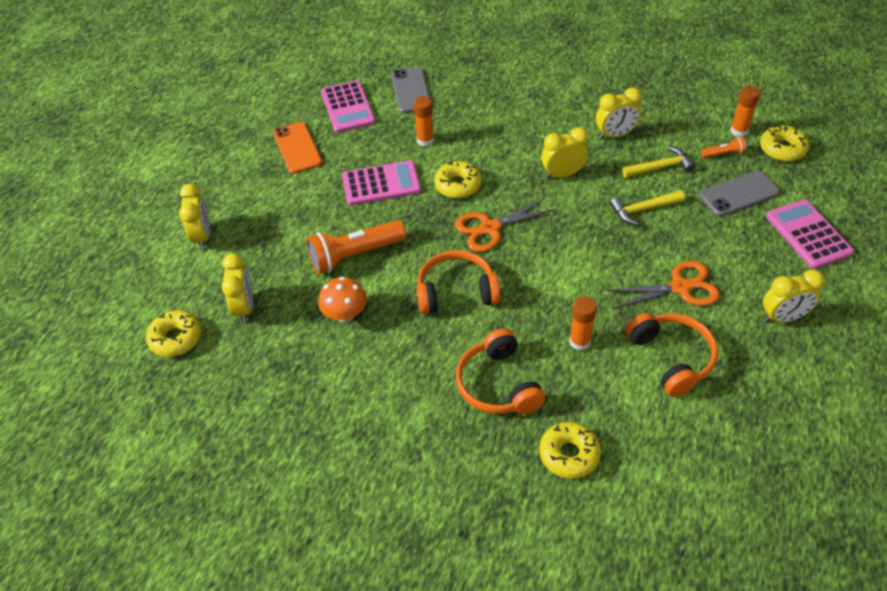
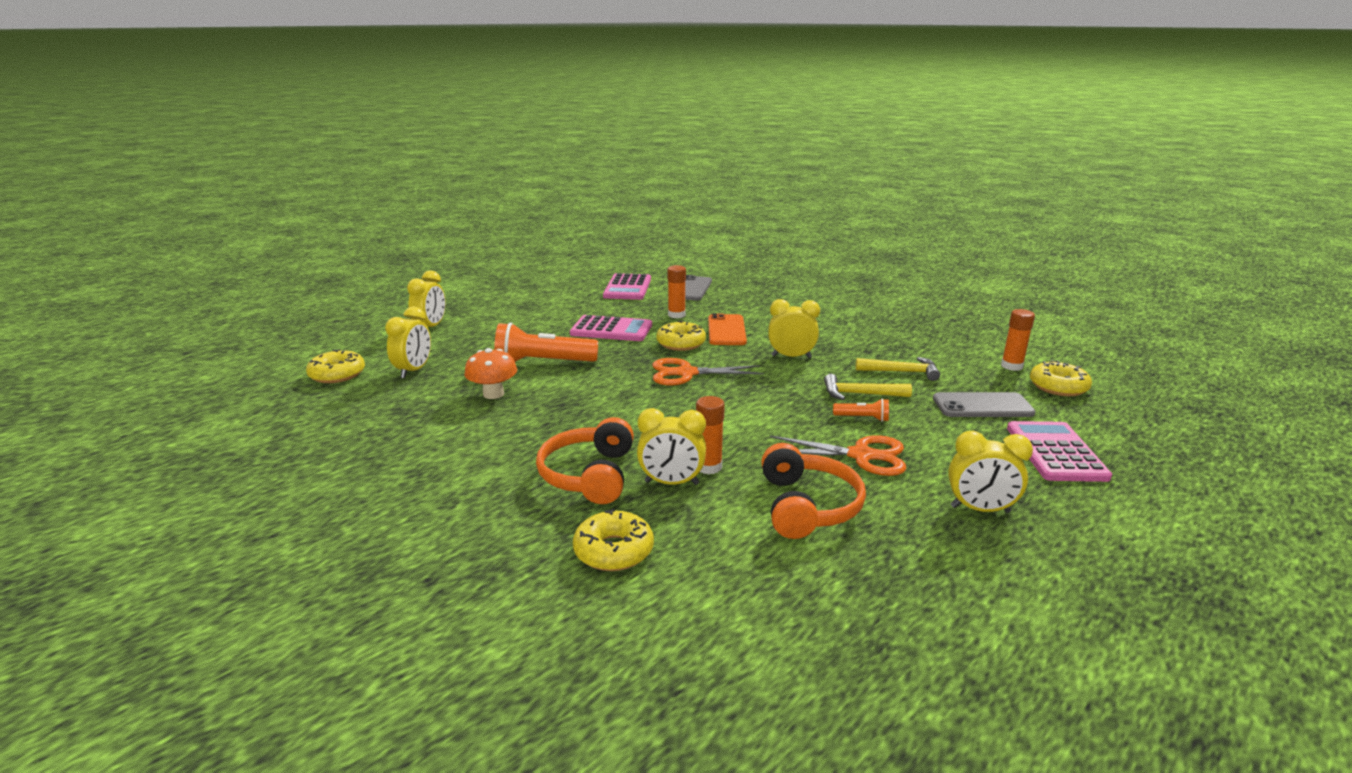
camera: 20 degrees right, 25 degrees down
orange phone [273,122,322,174] -> orange phone moved to [708,313,747,345]
orange headphones [416,250,501,314] -> none
yellow clock [596,87,642,139] -> yellow clock moved to [637,408,706,485]
orange flashlight [701,136,746,158] -> orange flashlight moved to [833,398,889,422]

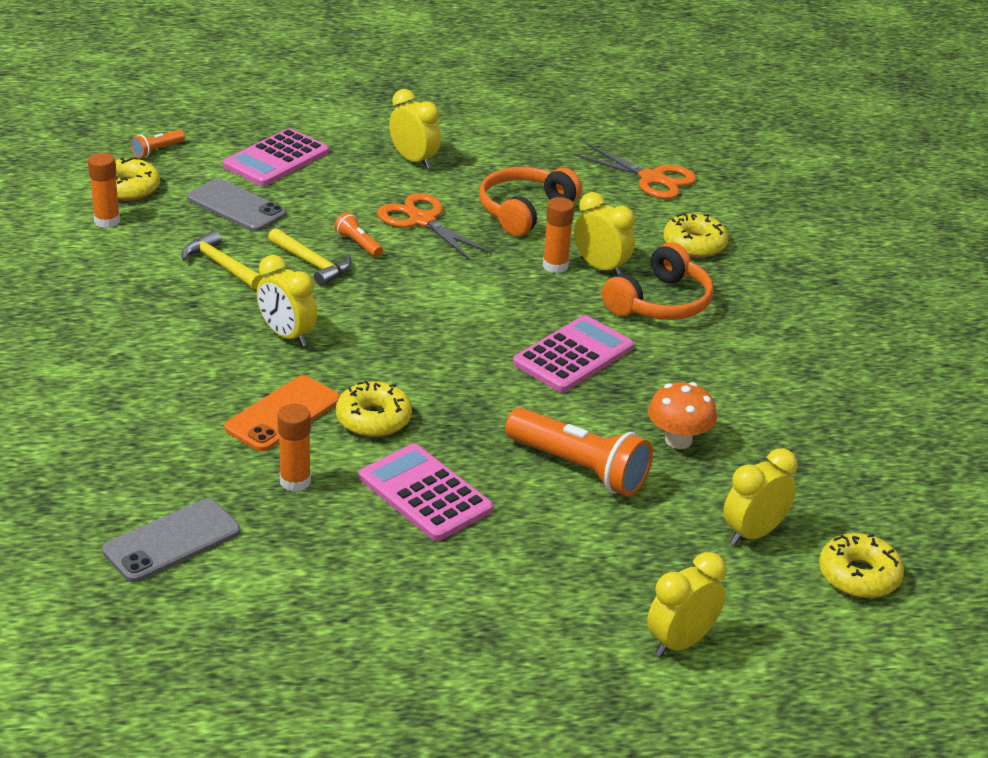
camera: 145 degrees left, 10 degrees up
pink calculator [603,273,651,300] -> pink calculator moved to [513,315,634,392]
orange scissors [652,358,764,385] -> orange scissors moved to [574,144,697,199]
none -> orange flashlight [131,130,185,158]

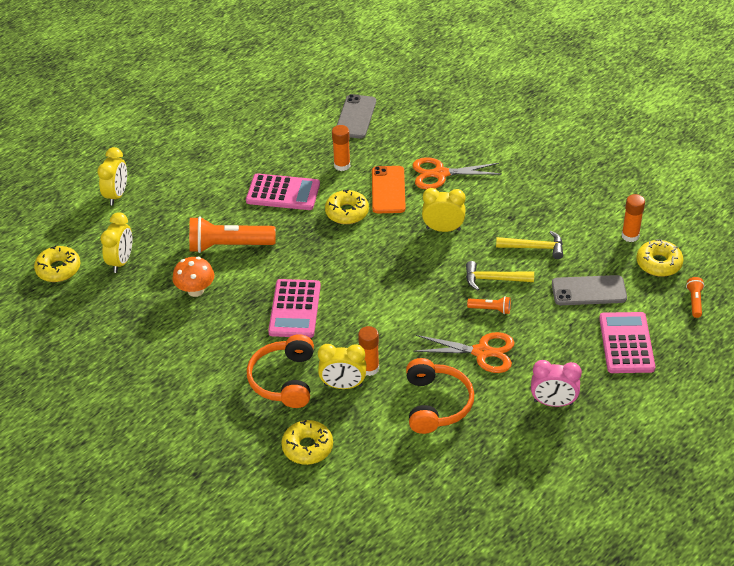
camera: 145 degrees right, 10 degrees up
yellow clock [389,89,441,169] -> pink clock [531,360,582,407]
orange scissors [574,144,697,199] -> orange scissors moved to [412,157,501,190]

